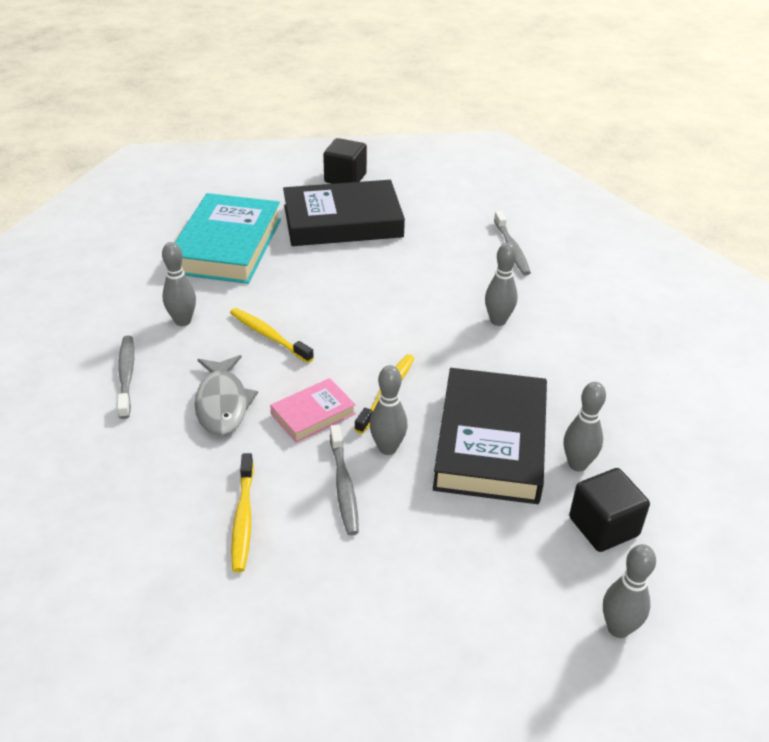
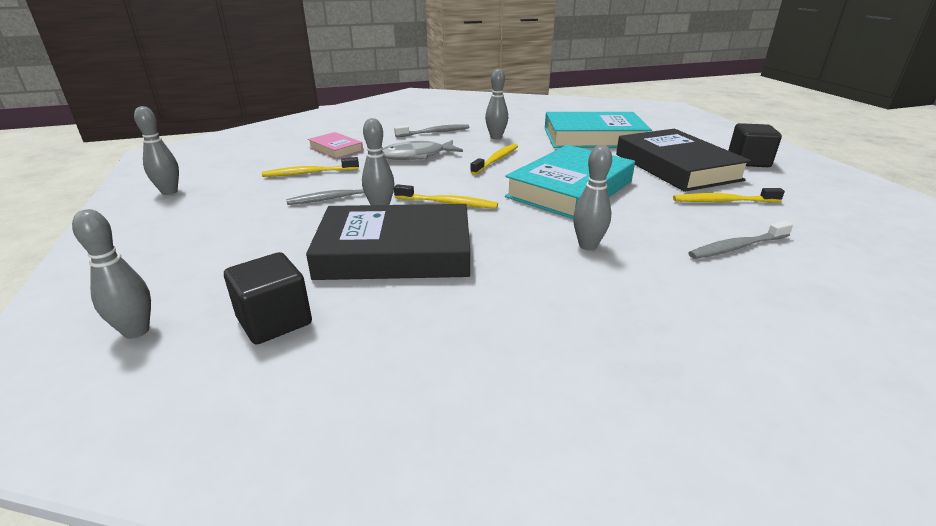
camera: 80 degrees right, 10 degrees down
pink book [270,378,356,443] -> pink book moved to [308,132,363,159]
grey bowling pin [564,382,606,472] -> grey bowling pin moved to [134,106,179,195]
none -> turquoise book [505,145,635,219]
none -> yellow toothbrush [673,188,785,202]

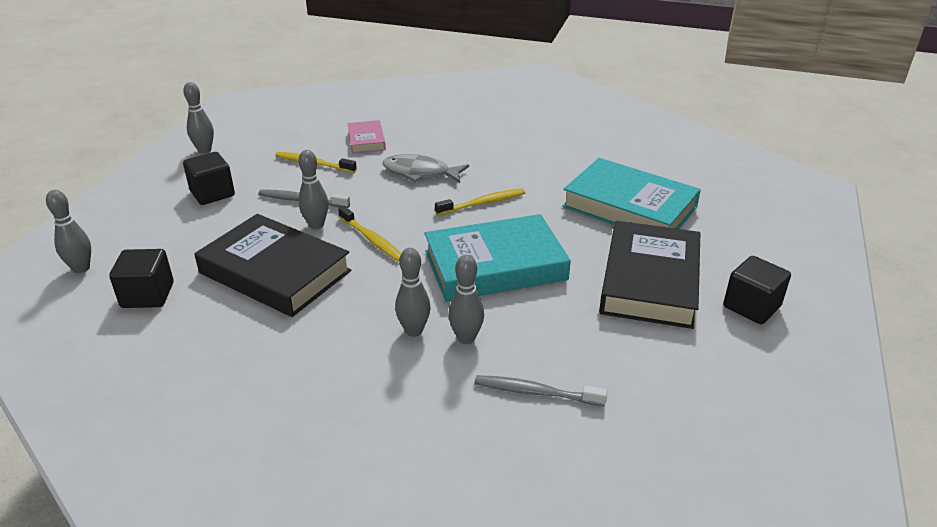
camera: 35 degrees right, 5 degrees up
grey toothbrush [394,124,469,137] -> none
grey bowling pin [485,69,508,139] -> grey bowling pin moved to [448,255,484,344]
yellow toothbrush [673,188,785,202] -> none
none -> black cube [183,152,235,205]

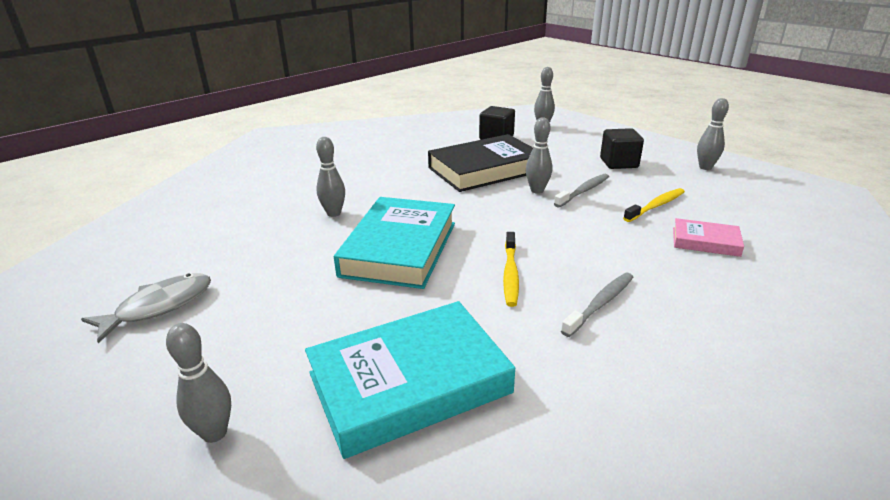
camera: 120 degrees right, 5 degrees down
yellow toothbrush [338,206,401,262] -> none
grey fish [383,154,469,183] -> grey fish moved to [81,273,211,343]
grey bowling pin [395,248,431,337] -> grey bowling pin moved to [166,323,231,443]
grey toothbrush [474,375,608,406] -> grey toothbrush moved to [561,273,634,337]
black book [599,221,700,329] -> none
black cube [723,256,791,324] -> none

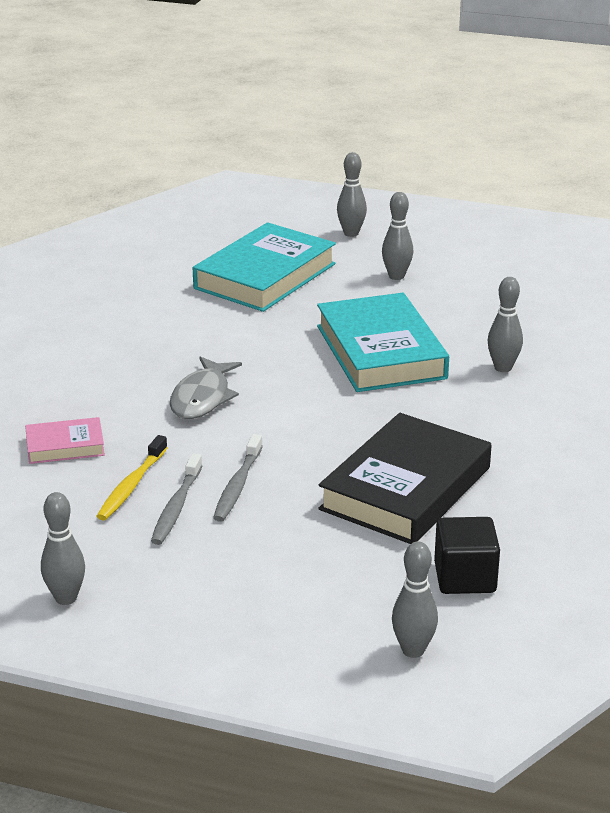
camera: 150 degrees right, 0 degrees up
grey fish [81,273,211,343] -> grey fish moved to [170,356,242,419]
yellow toothbrush [503,232,519,307] -> none
grey bowling pin [526,117,552,194] -> grey bowling pin moved to [382,192,413,280]
grey toothbrush [561,273,634,337] -> grey toothbrush moved to [151,453,203,545]
black cube [600,128,644,169] -> none

